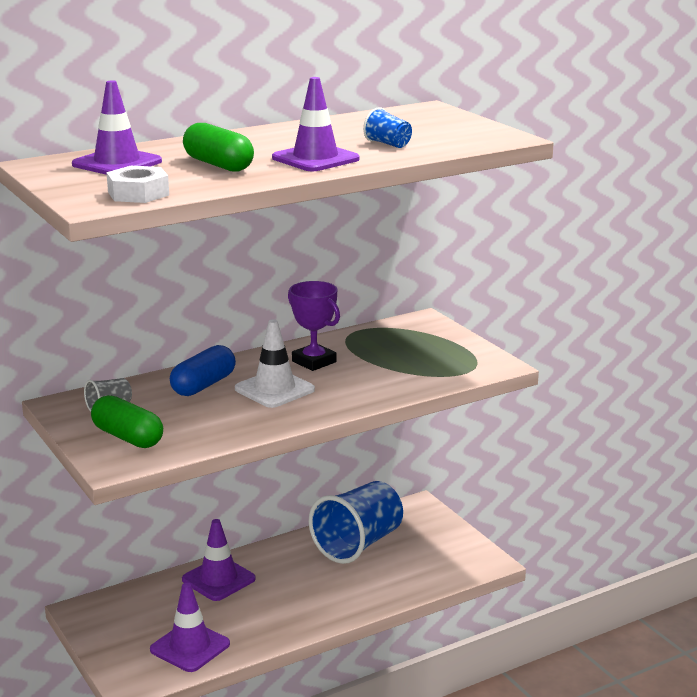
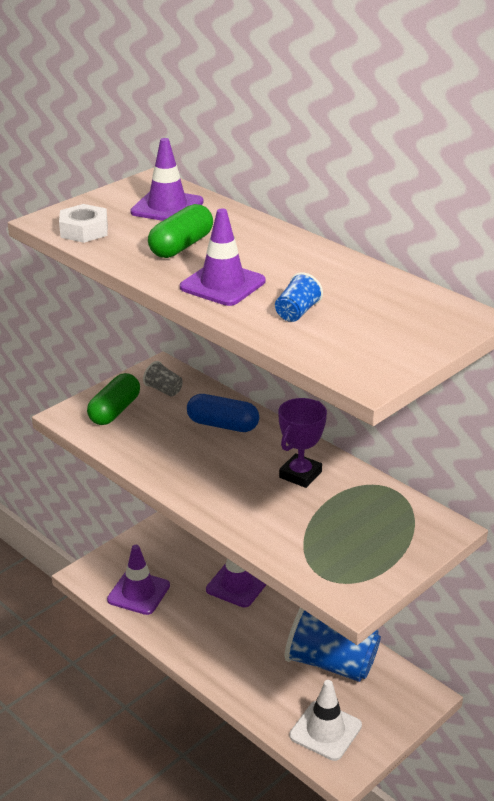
camera: 75 degrees right, 10 degrees up
white traffic cone [235,319,315,408] -> white traffic cone moved to [289,680,362,761]

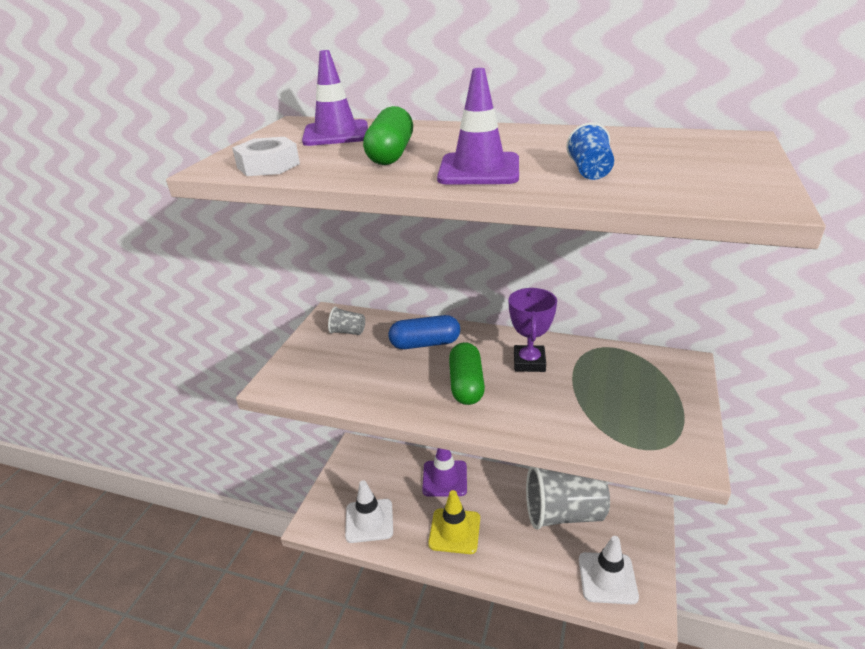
camera: 25 degrees left, 0 degrees up
green capsule [87,373,140,425] -> green capsule moved to [449,342,485,405]
purple traffic cone [107,545,170,615] -> white traffic cone [345,480,393,543]
blue cup [284,608,381,682] -> grey cup [526,467,610,530]
none -> yellow traffic cone [428,490,480,554]

